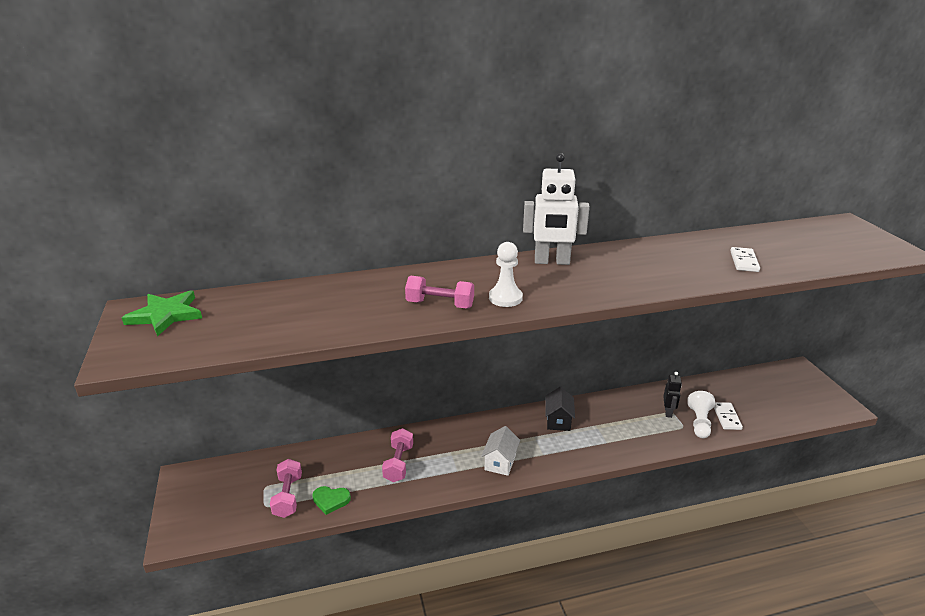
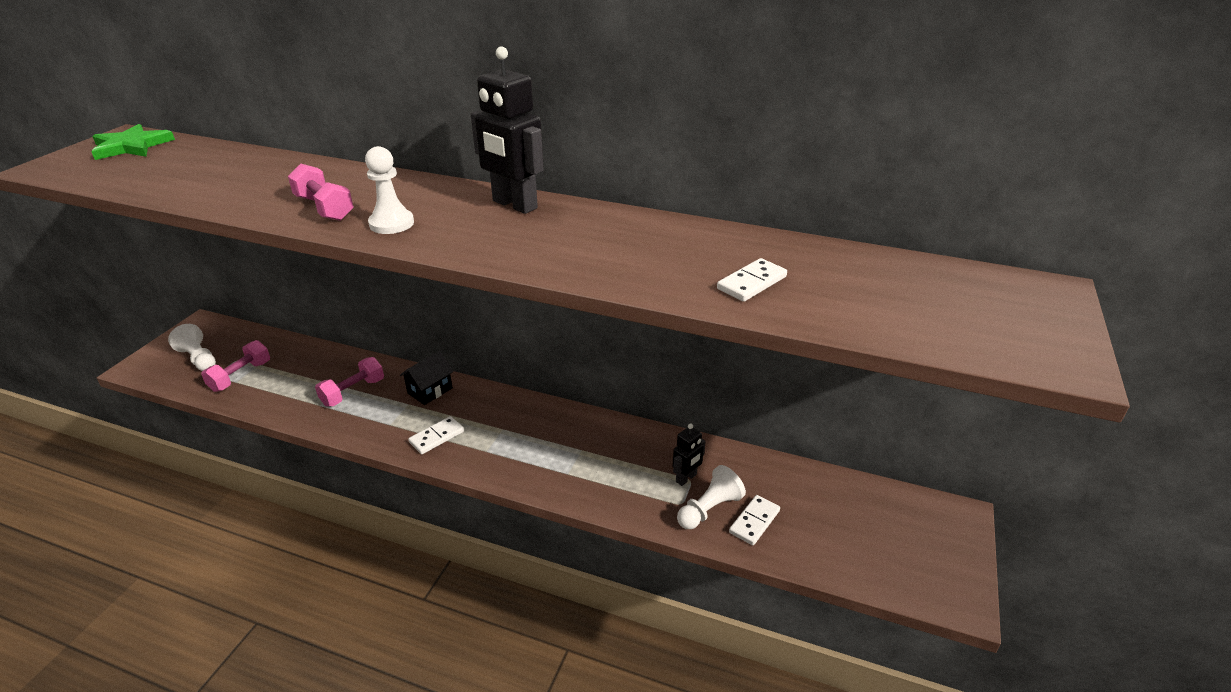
camera: 35 degrees right, 5 degrees up
green heart [312,486,351,515] -> none
white house [481,426,520,476] -> white domino [408,416,464,454]
white robot [523,153,590,265] -> black robot [471,46,544,214]
black house [545,387,575,431] -> black house moved to [400,351,454,405]
none -> white pawn [168,324,216,371]

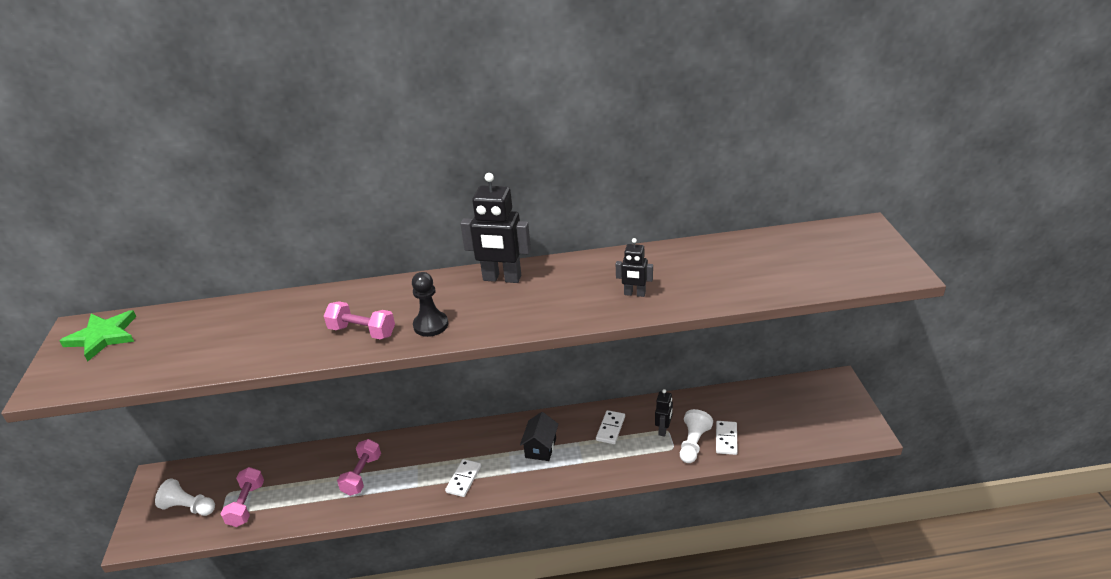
camera: 25 degrees left, 0 degrees up
white pawn [365,146,414,234] -> black pawn [412,272,448,337]
black house [400,351,454,405] -> black house moved to [520,412,559,461]
white domino [717,258,787,302] -> white domino moved to [596,410,625,444]
none -> black robot [616,238,653,297]

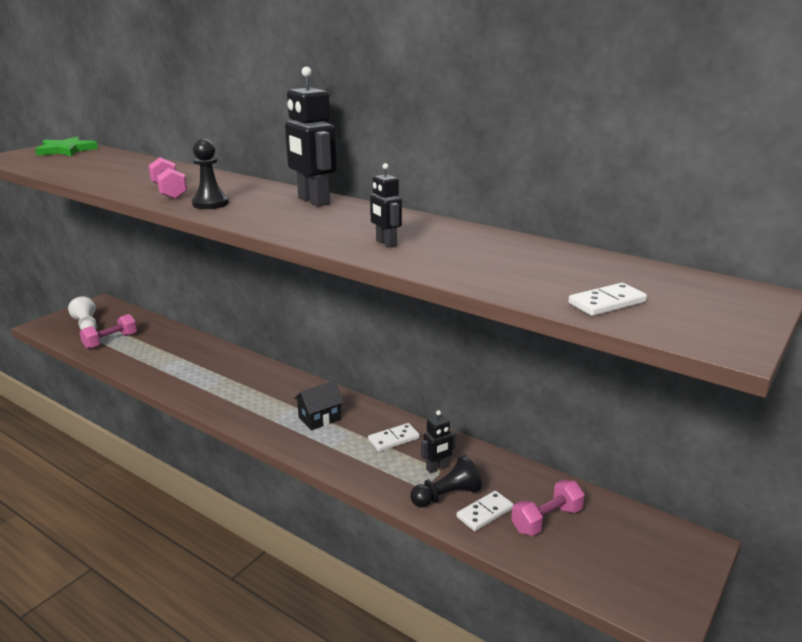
camera: 40 degrees right, 10 degrees down
pink dumbbell [337,439,381,496] -> pink dumbbell moved to [511,480,585,536]
white domino [445,459,481,497] -> white domino moved to [568,283,647,316]
white pawn [680,409,713,463] -> black pawn [410,455,482,507]

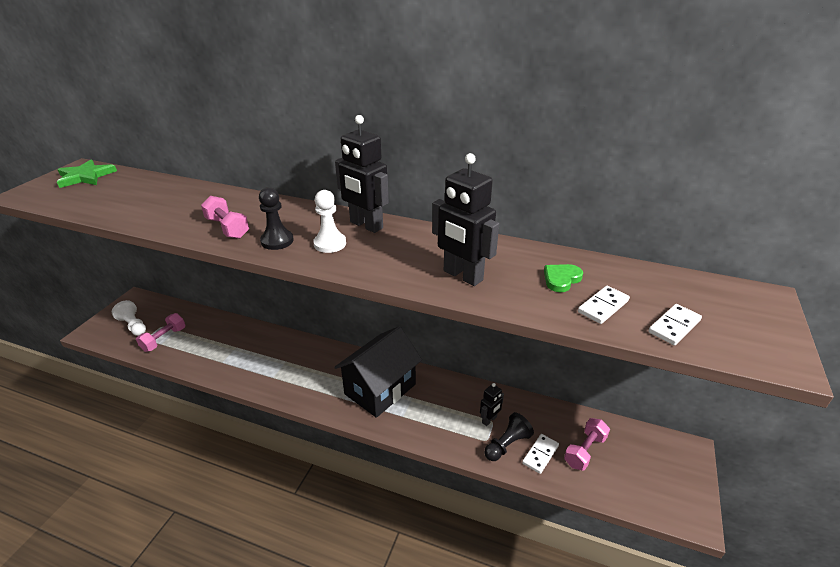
camera: 15 degrees left, 10 degrees up
black house [294,381,344,430] -> black house [334,326,422,418], size x2.06
white domino [368,423,420,452] -> white domino moved to [578,286,630,324]
black robot [370,163,402,248] -> black robot [432,153,499,286], size x1.88
none -> white pawn [313,190,346,253]
none -> green heart [544,264,583,292]

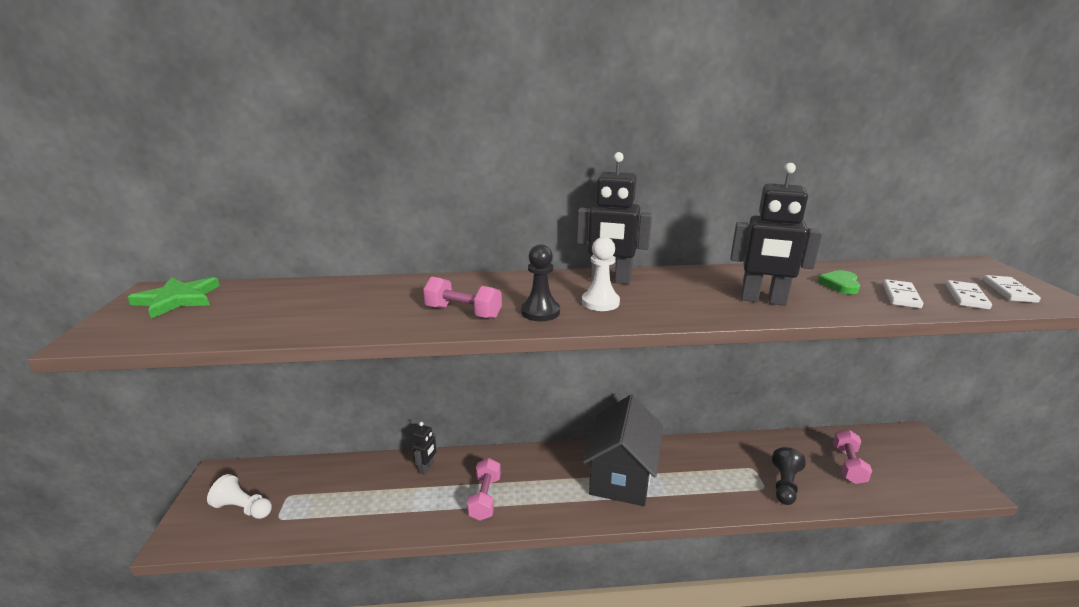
camera: 25 degrees left, 10 degrees down
pink dumbbell [136,313,185,352] -> pink dumbbell moved to [467,458,501,521]
black robot [480,383,504,426] -> black robot moved to [412,422,436,475]
white domino [522,434,559,474] -> white domino moved to [983,275,1041,303]

